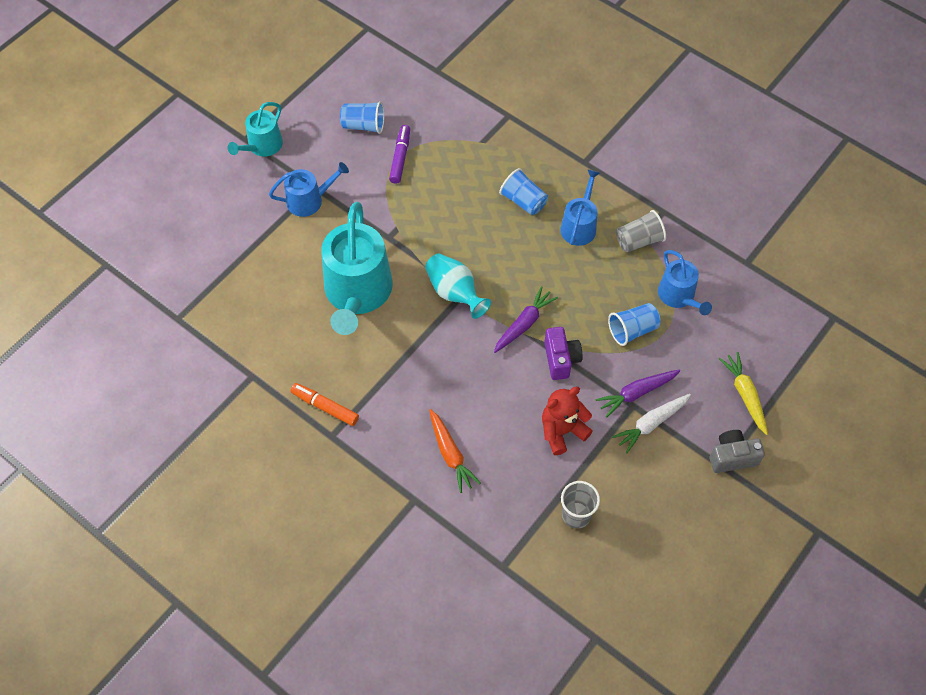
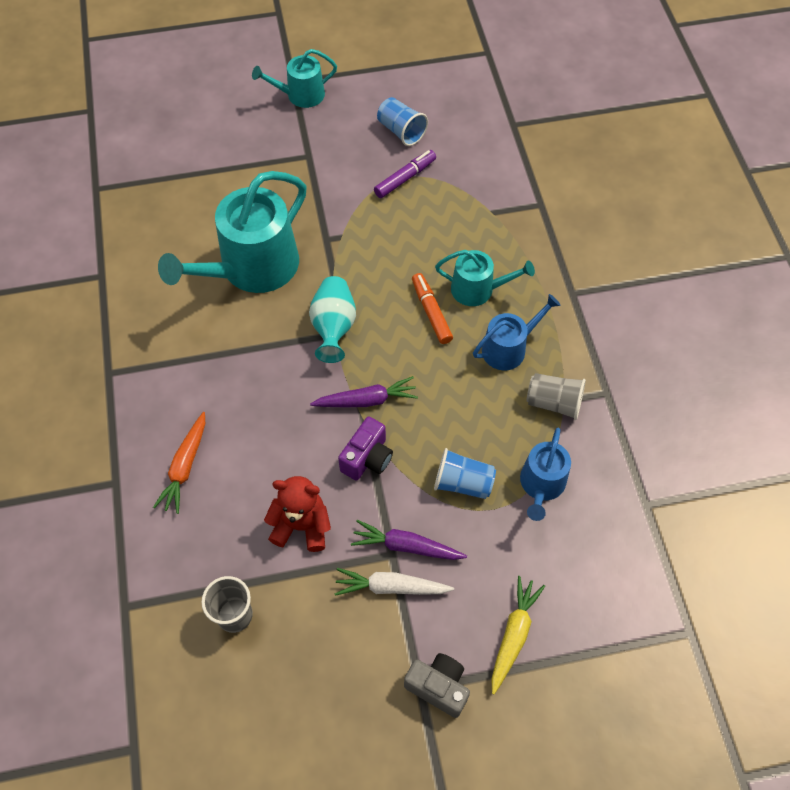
camera: 40 degrees right, 0 degrees up
blue watering can [269,162,349,217] -> none
orange marker [290,383,359,426] -> orange marker moved to [412,273,453,344]
blue cup [499,168,548,215] -> turquoise watering can [435,250,535,306]

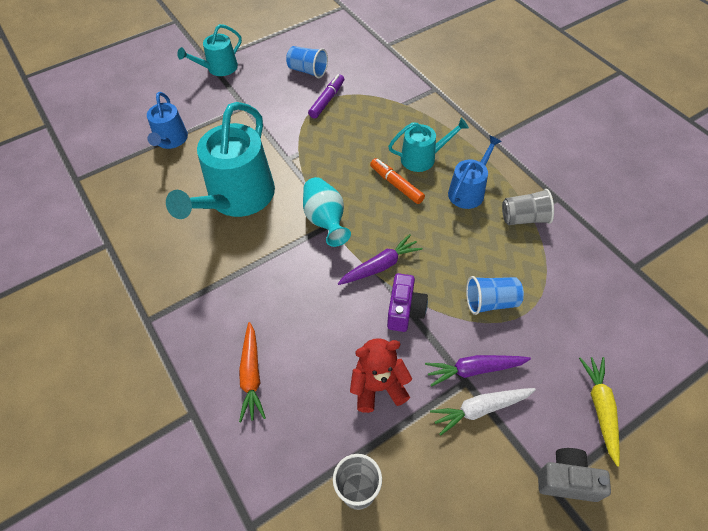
camera: 20 degrees left, 5 degrees down
blue watering can [520,428,571,521] -> blue watering can moved to [147,92,188,149]

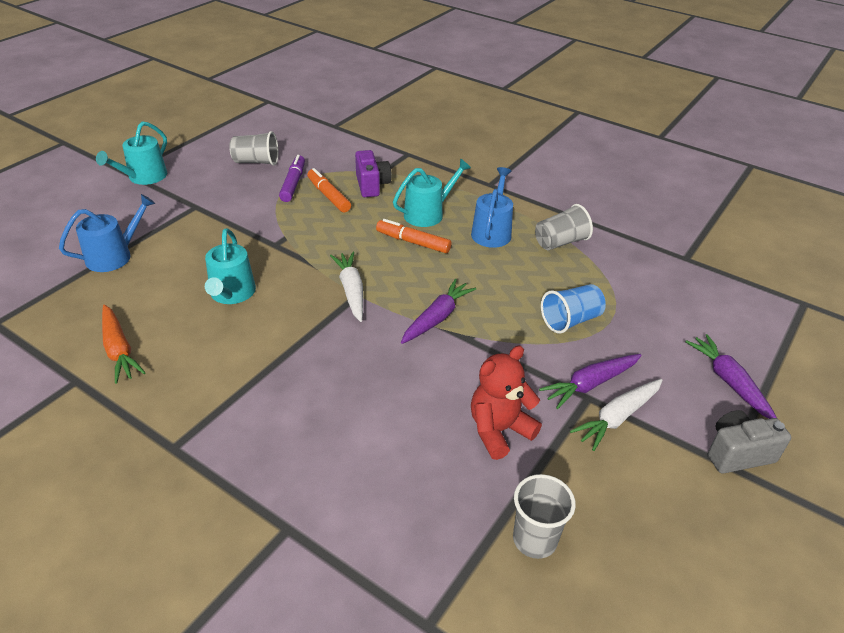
camera: 25 degrees left, 15 degrees down
blue watering can [147,92,188,149] -> blue watering can turned 105 degrees counterclockwise [59,194,155,272]
turquoise watering can [166,102,275,219] -> turquoise watering can [205,228,256,304], size x0.54
orange carrot [239,322,266,422] -> orange carrot moved to [102,305,146,384]
blue cup [286,46,328,78] -> grey cup [229,131,279,166]
turquoise vase [303,177,351,247] -> white carrot [330,252,363,322]
purple camera [387,273,428,332] -> purple camera moved to [355,150,392,197]
yellow carrot [579,357,620,467] -> purple carrot [685,334,777,419]
none -> orange marker [307,168,351,212]

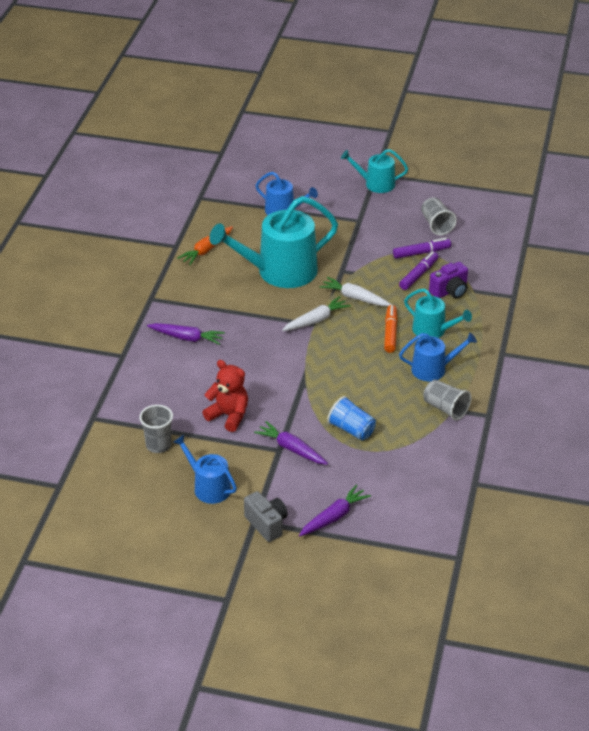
camera: 70 degrees right, 0 degrees up
turquoise watering can [205,228,256,304] -> turquoise watering can [209,196,338,288], size x1.87
orange marker [307,168,351,212] -> purple marker [399,251,439,290]
purple carrot [401,279,476,344] -> purple carrot moved to [147,323,225,345]
white carrot [570,379,663,451] -> white carrot moved to [320,277,392,306]
none -> blue watering can [173,435,237,504]

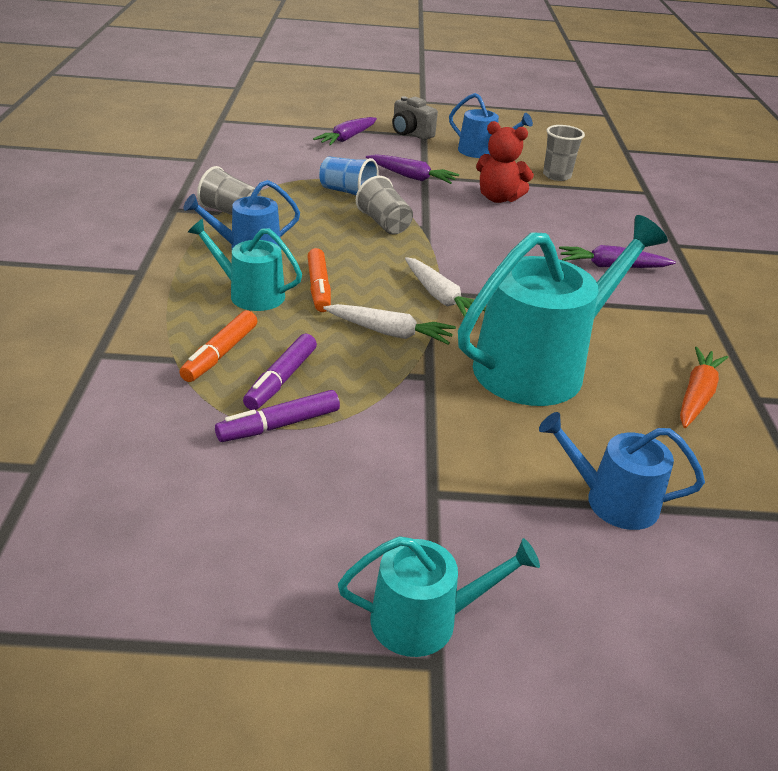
camera: 165 degrees right, 5 degrees down
white carrot [282,296,351,331] -> white carrot turned 75 degrees counterclockwise [405,257,486,317]
grey cup [421,197,457,235] -> grey cup moved to [356,176,413,235]
purple camera [429,262,468,298] -> orange marker [179,310,257,382]

